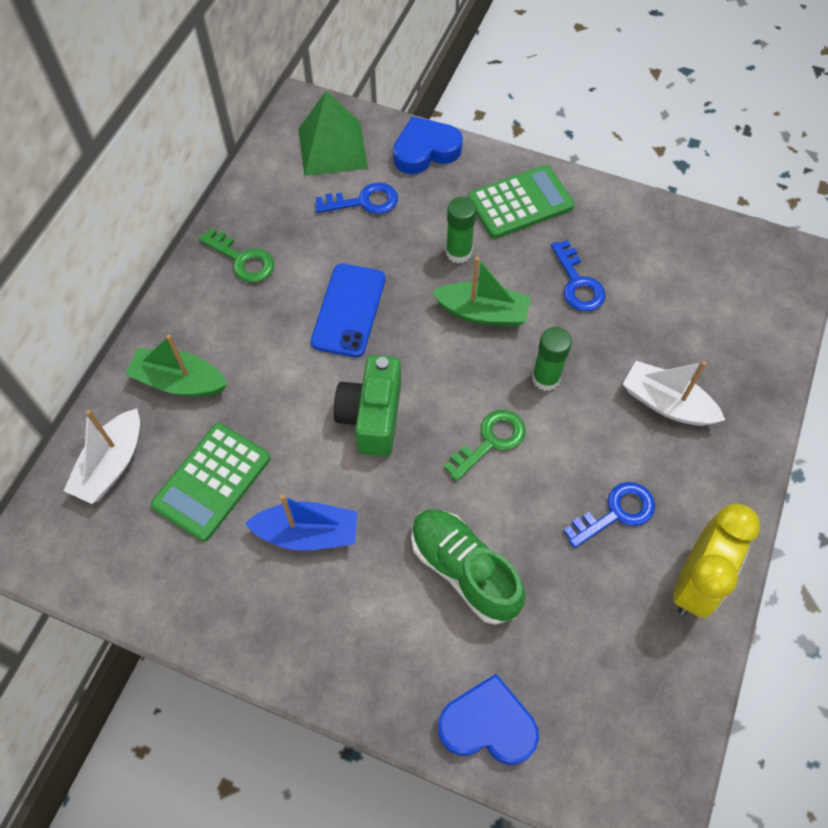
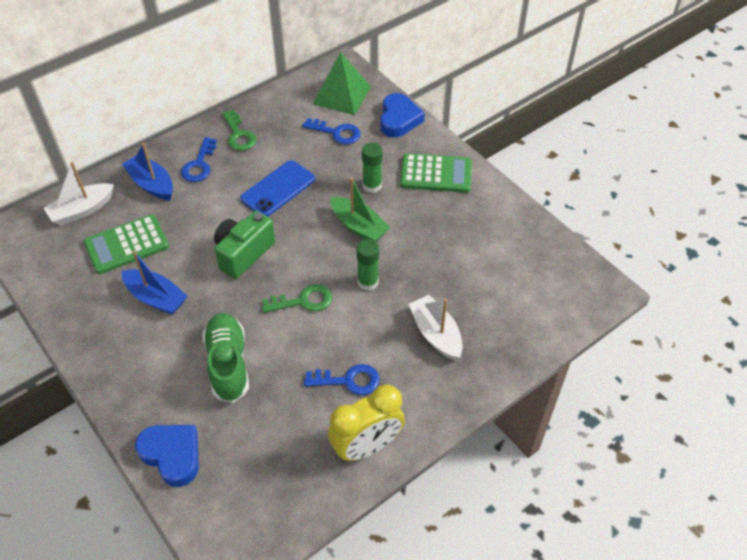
camera: 30 degrees right, 10 degrees down
green boat [125,335,227,397] -> blue boat [122,143,173,200]
blue heart [393,116,463,174] -> blue heart turned 90 degrees clockwise [380,93,425,137]
blue key [551,240,606,312] -> blue key moved to [181,137,217,182]

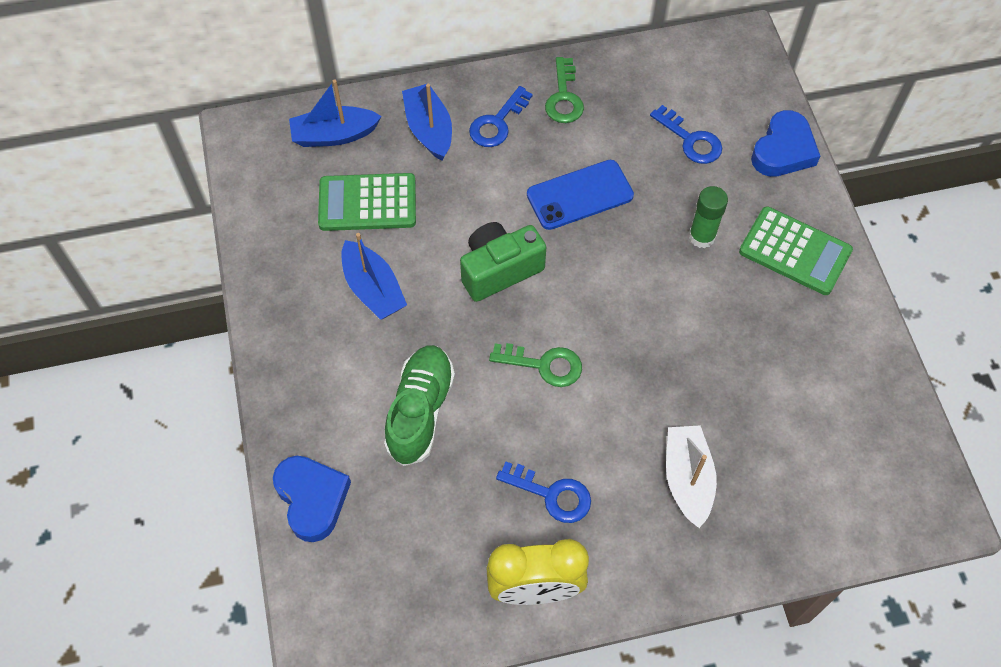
camera: 25 degrees right, 10 degrees up
white boat [43,161,114,226] -> blue boat [289,79,382,147]
green pyramid [313,52,371,115] -> none
green boat [331,177,390,241] -> none
green glue stick [356,239,379,291] -> none

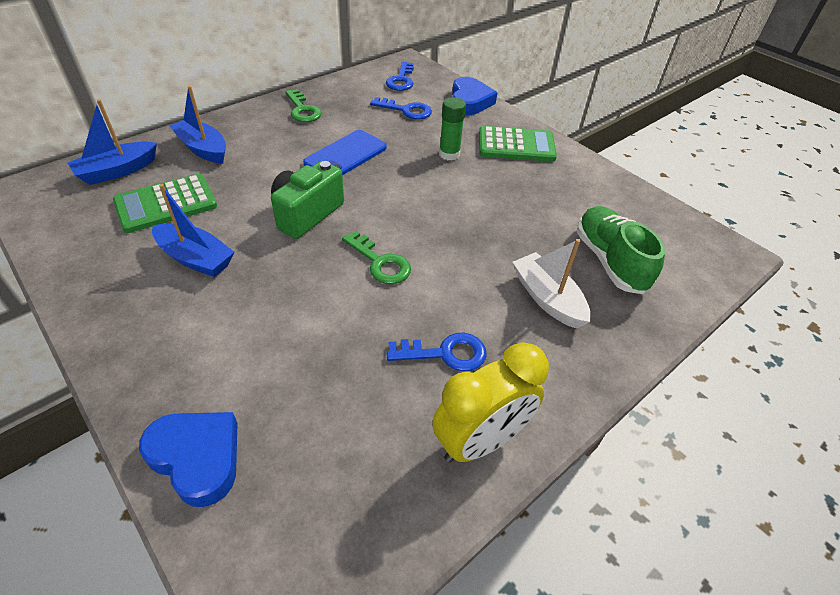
camera: 30 degrees left, 15 degrees down
green shoe [384,345,455,466] -> green shoe moved to [576,206,665,294]
blue key [469,86,533,147] -> blue key moved to [386,62,414,91]
green key [489,343,582,387] -> green key turned 60 degrees clockwise [342,231,411,284]

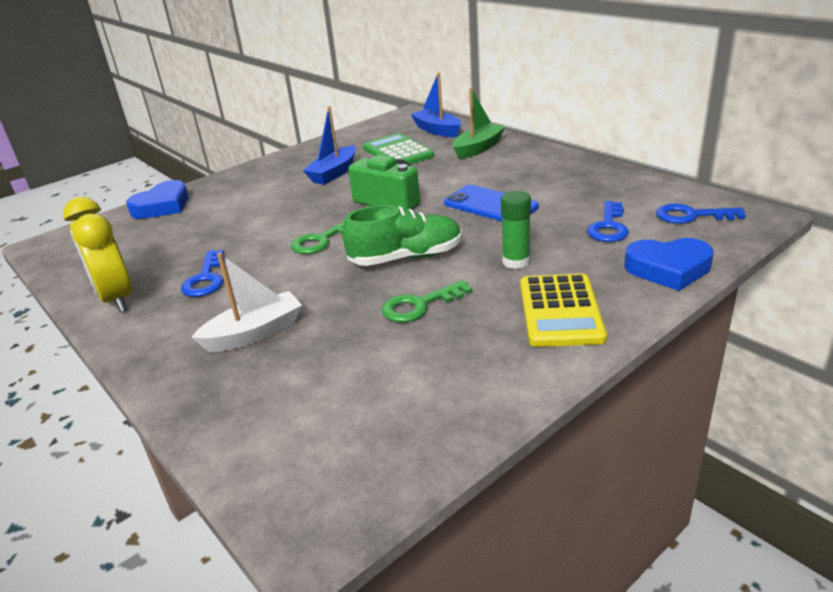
camera: 95 degrees right, 15 degrees down
blue boat [169,86,226,164] -> green boat [453,88,505,159]
green key [285,89,322,122] -> green key moved to [382,280,473,322]
green calculator [479,126,557,162] -> yellow calculator [520,274,607,347]
green shoe [576,206,665,294] -> green shoe moved to [343,205,462,266]

